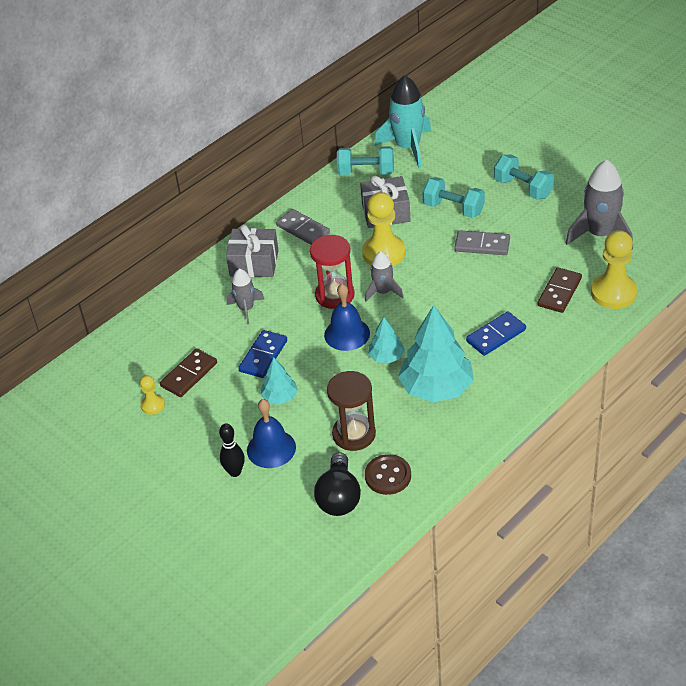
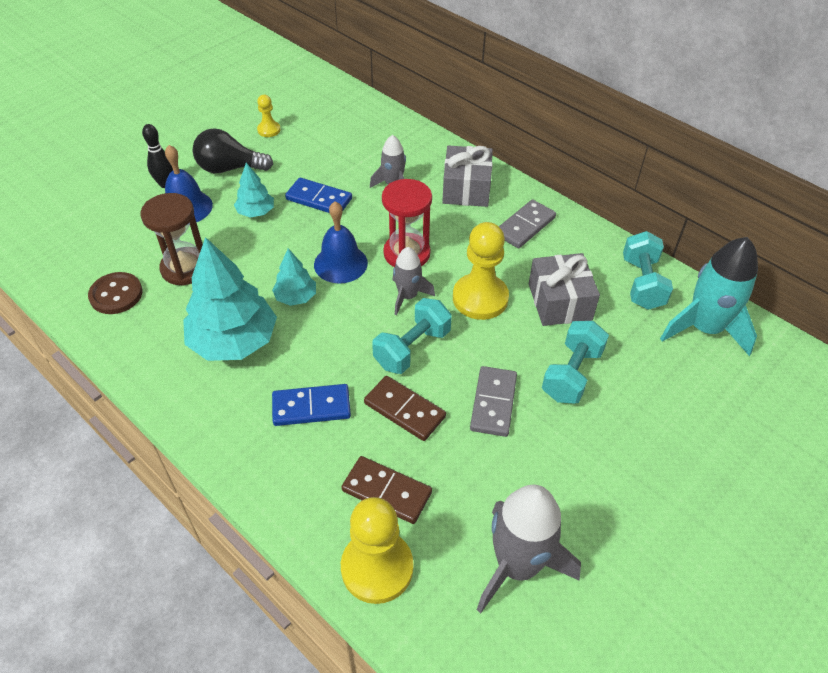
camera: 85 degrees right, 5 degrees up
brown domino [160,348,217,397] -> brown domino moved to [364,376,446,441]
black light bulb [314,452,361,516] -> black light bulb moved to [193,128,273,173]
blue domino [466,311,526,356] -> blue domino turned 60 degrees counterclockwise [272,384,351,426]
turquoise dumbbell [494,154,554,200] -> turquoise dumbbell moved to [372,298,452,374]

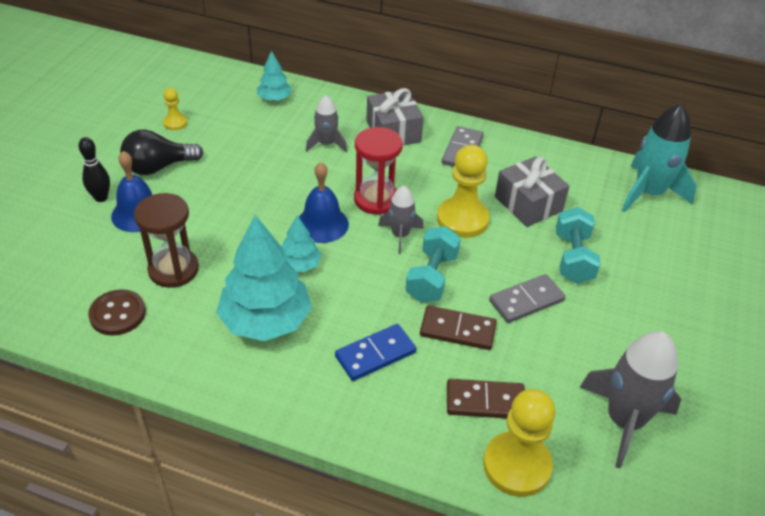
camera: 25 degrees left, 5 degrees down
turquoise tree [234,163,274,217] -> turquoise tree moved to [257,51,292,101]
blue domino [285,178,352,213] -> none
grey domino [470,366,517,437] -> grey domino turned 75 degrees clockwise [489,274,565,323]
turquoise dumbbell [623,231,673,310] -> none

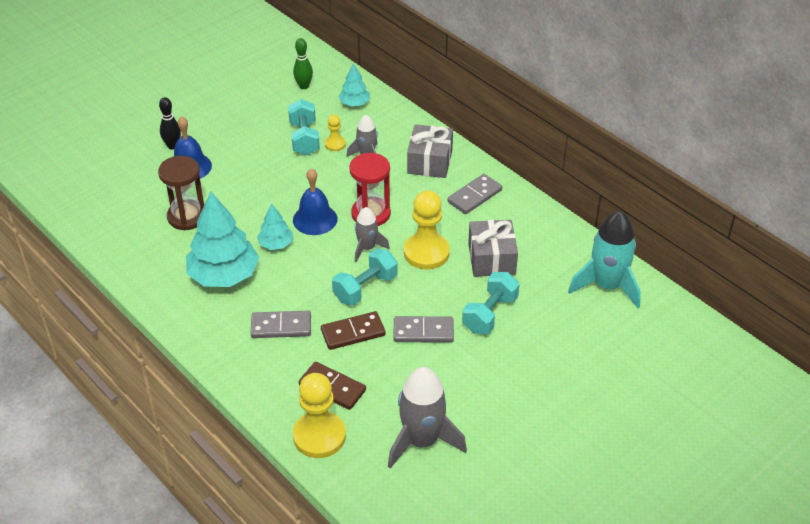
camera: 30 degrees right, 0 degrees up
brown button [88,289,146,336] -> none
black light bulb [120,130,203,175] -> none
yellow pawn [163,88,187,130] -> yellow pawn moved to [325,115,346,151]
blue domino [335,324,416,381] -> grey domino [251,311,311,338]
brown domino [420,306,497,350] -> brown domino turned 60 degrees counterclockwise [321,311,386,350]
none -> turquoise dumbbell [288,99,320,155]
none -> green bowling pin [293,38,313,89]

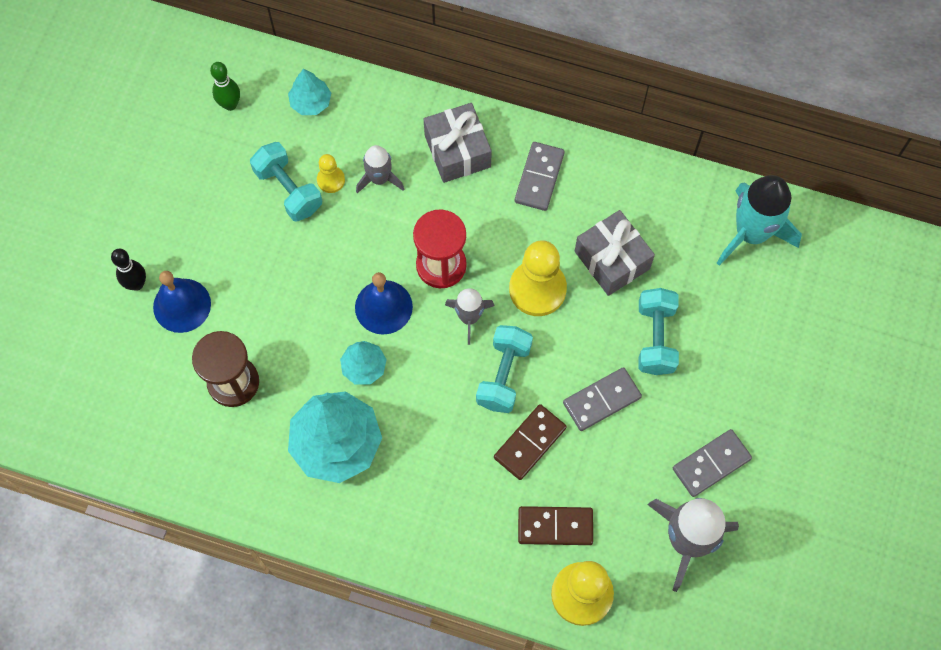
camera: 30 degrees left, 25 degrees up
grey domino [251,311,311,338] -> grey domino moved to [673,429,752,497]

